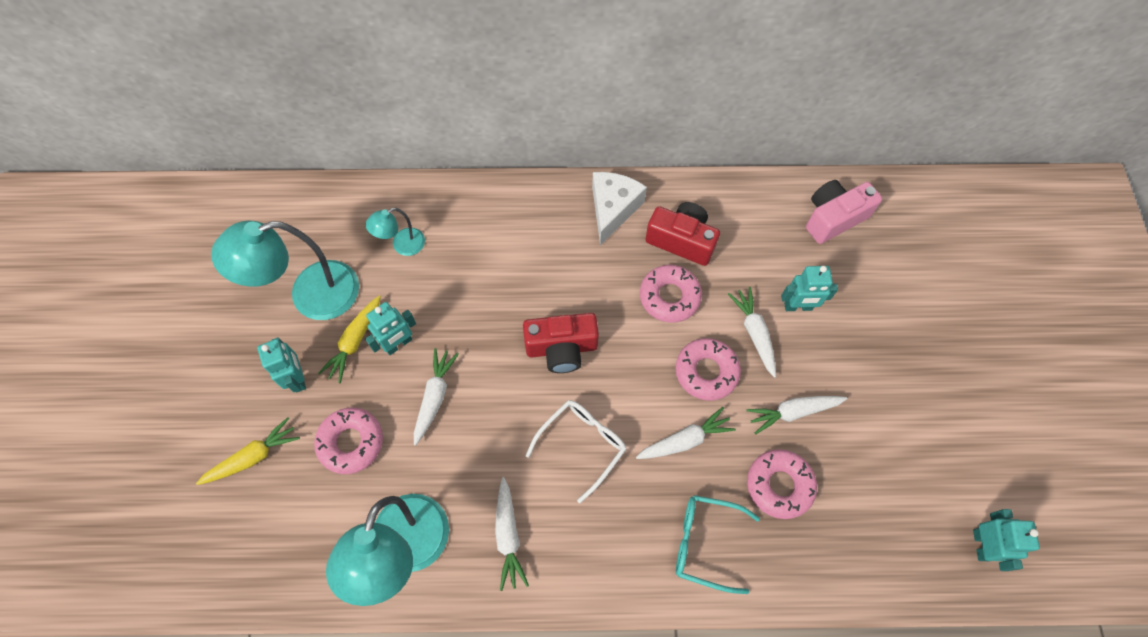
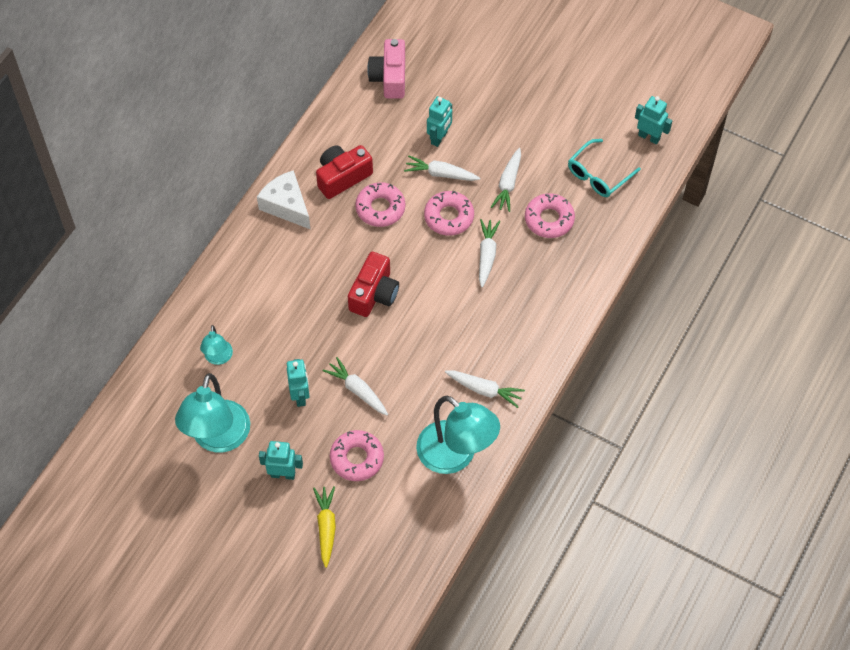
camera: 60 degrees left, 5 degrees down
yellow carrot [318,295,381,383] -> none
white glasses [526,400,627,503] -> none
turquoise glasses [676,495,760,594] -> turquoise glasses moved to [568,139,641,197]

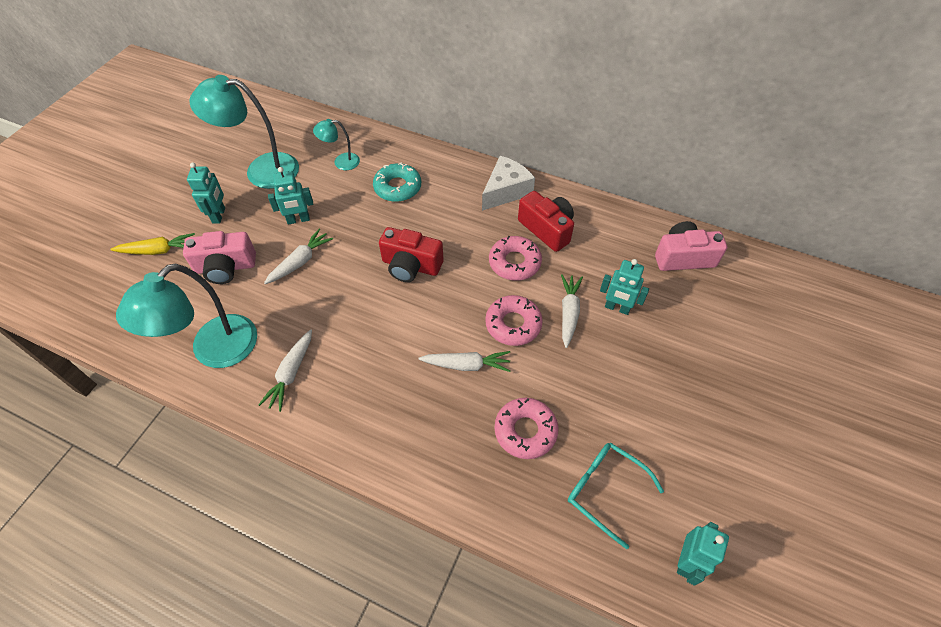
camera: 85 degrees right, 5 degrees down
pink donut [330,430,384,481] -> pink camera [183,231,256,284]
white carrot [491,148,521,212] -> none
none -> turquoise donut [373,162,421,202]

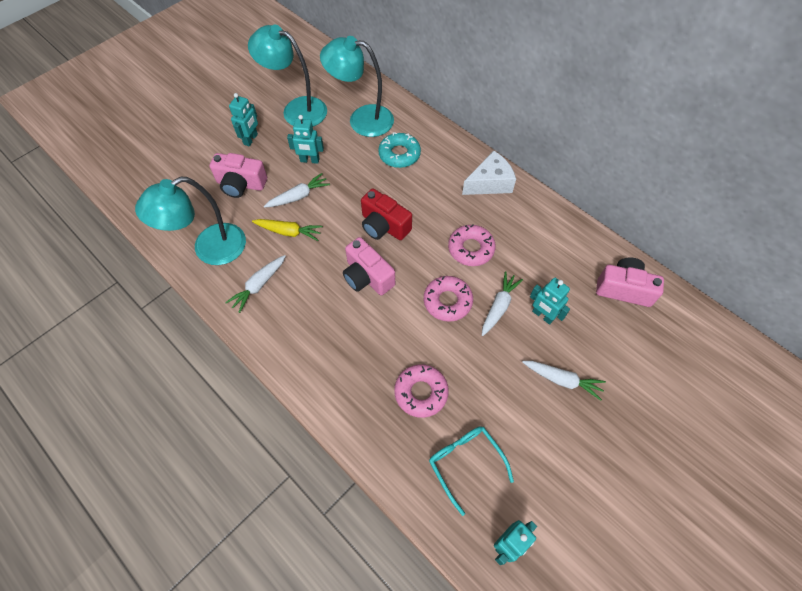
camera: 20 degrees right, 5 degrees up
yellow carrot [110,233,195,255] -> yellow carrot moved to [252,219,323,241]
turquoise lamp [313,119,360,170] -> turquoise lamp [320,36,394,137], size x2.01
white carrot [419,351,511,372] -> white carrot moved to [522,361,606,401]
red camera [518,191,574,252] -> none
none -> pink camera [343,237,395,295]

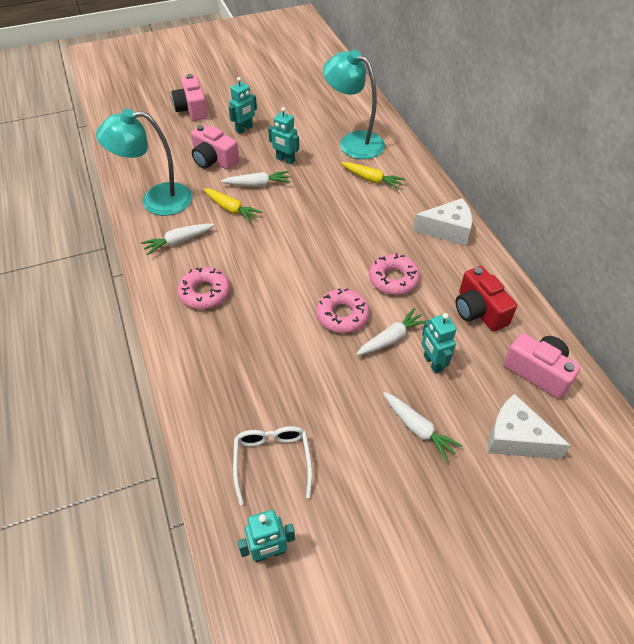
camera: 25 degrees right, 10 degrees down
turquoise lamp [248,25,327,126] -> none
pink camera [343,237,395,295] -> pink camera moved to [171,74,208,121]
red camera [361,189,412,240] -> red camera moved to [456,266,517,332]
turquoise donut [378,132,421,168] -> yellow carrot [341,162,405,190]
pink donut [394,364,449,418] -> pink donut moved to [177,267,230,309]
turquoise glasses [429,426,514,516] -> white glasses [233,426,312,505]
none -> white cheese [488,394,571,459]

